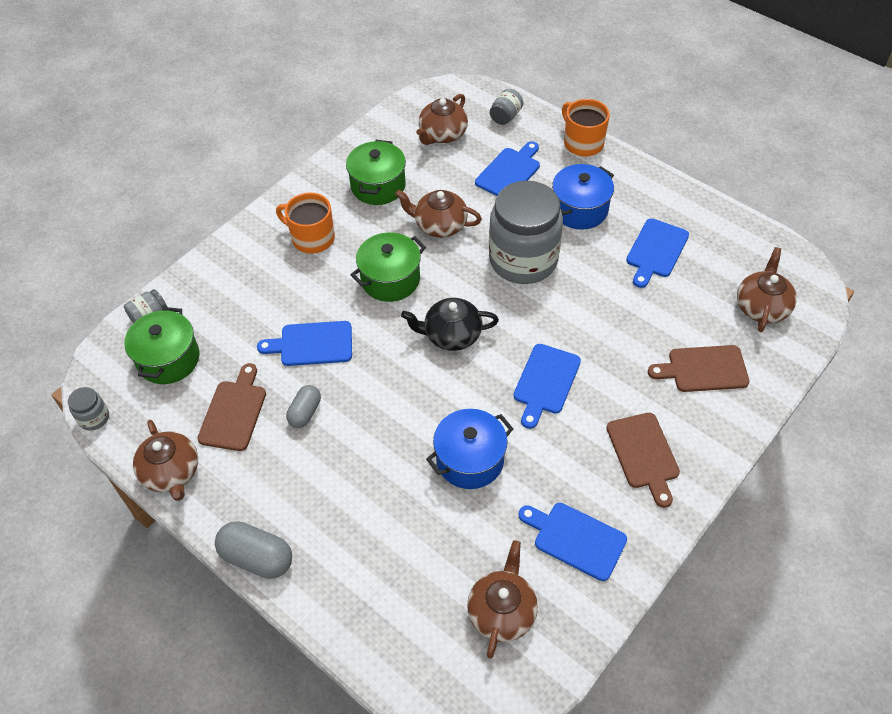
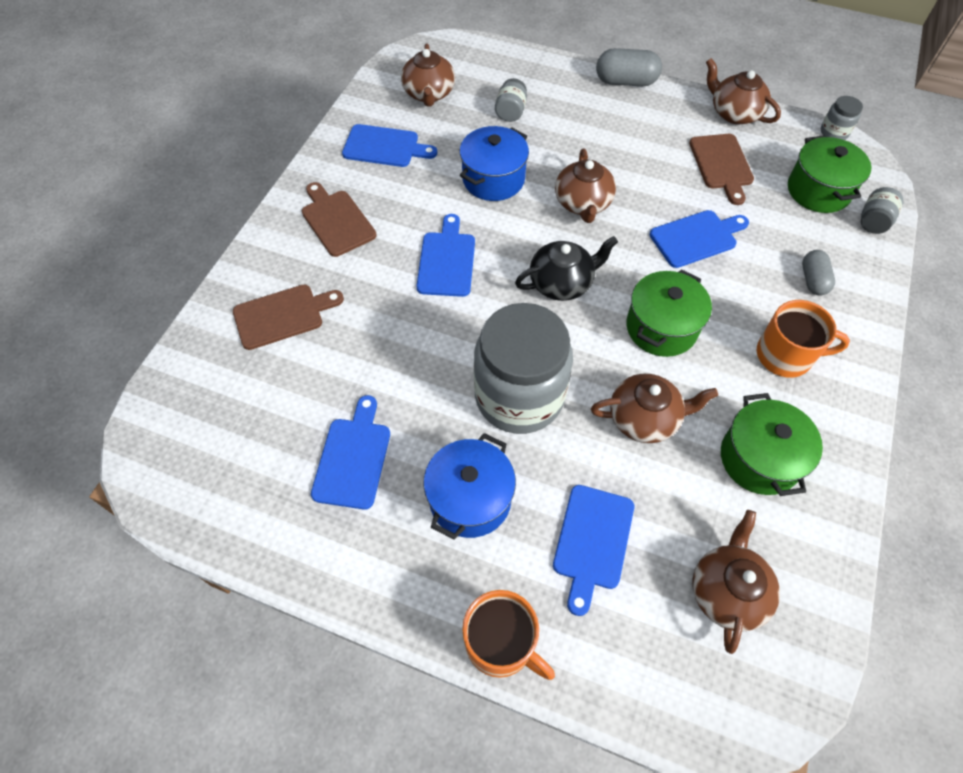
camera: 160 degrees right, 5 degrees up
grey capsule [286,385,321,428] -> grey capsule moved to [802,250,835,295]
grey jar [490,89,523,125] -> grey jar moved to [495,78,527,122]
brown teapot [737,247,797,332] -> brown teapot moved to [555,148,616,223]

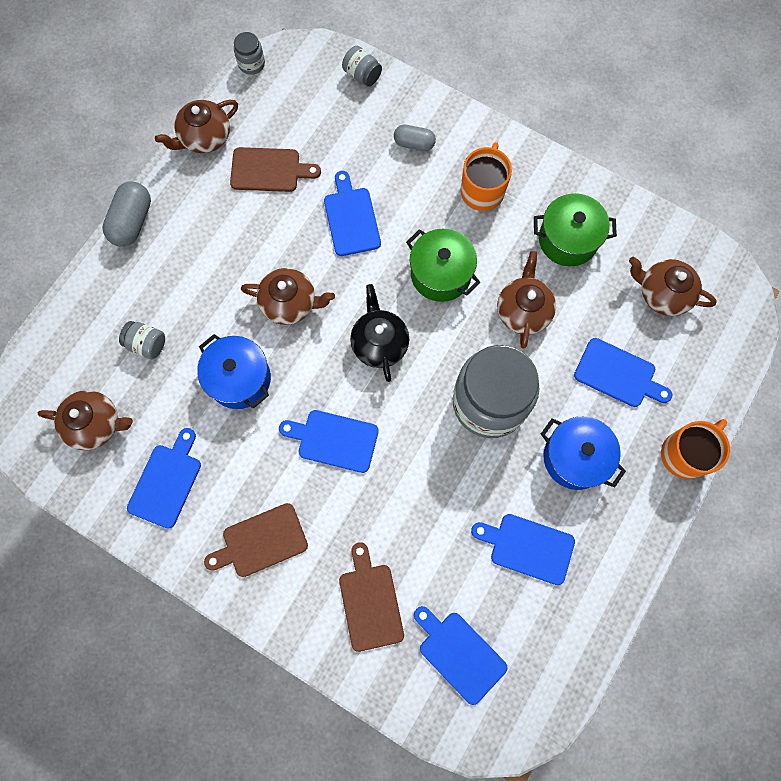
camera: 80 degrees left, 15 degrees up
green pot [788,136,871,213] -> none
none -> blue cutting board [414,606,508,705]

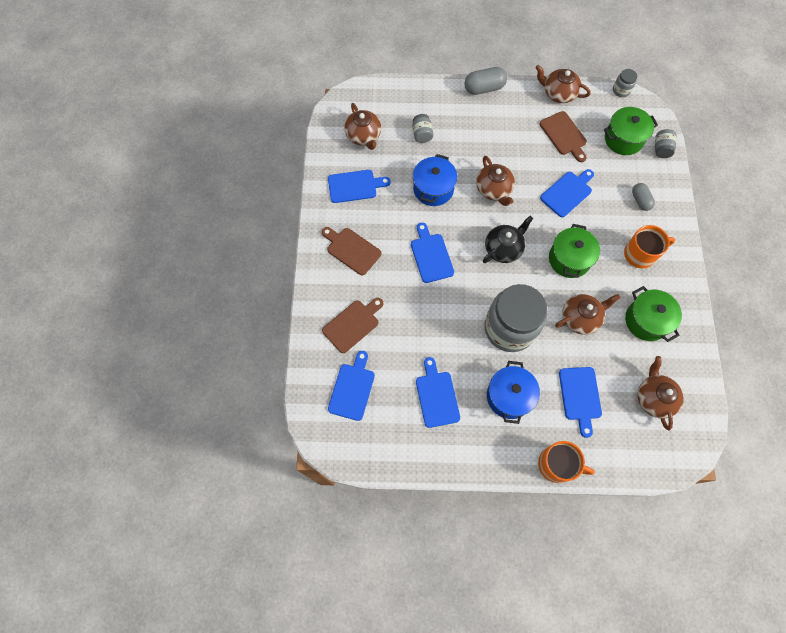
camera: 60 degrees right, 5 degrees down
none -> green pot [604,107,658,155]

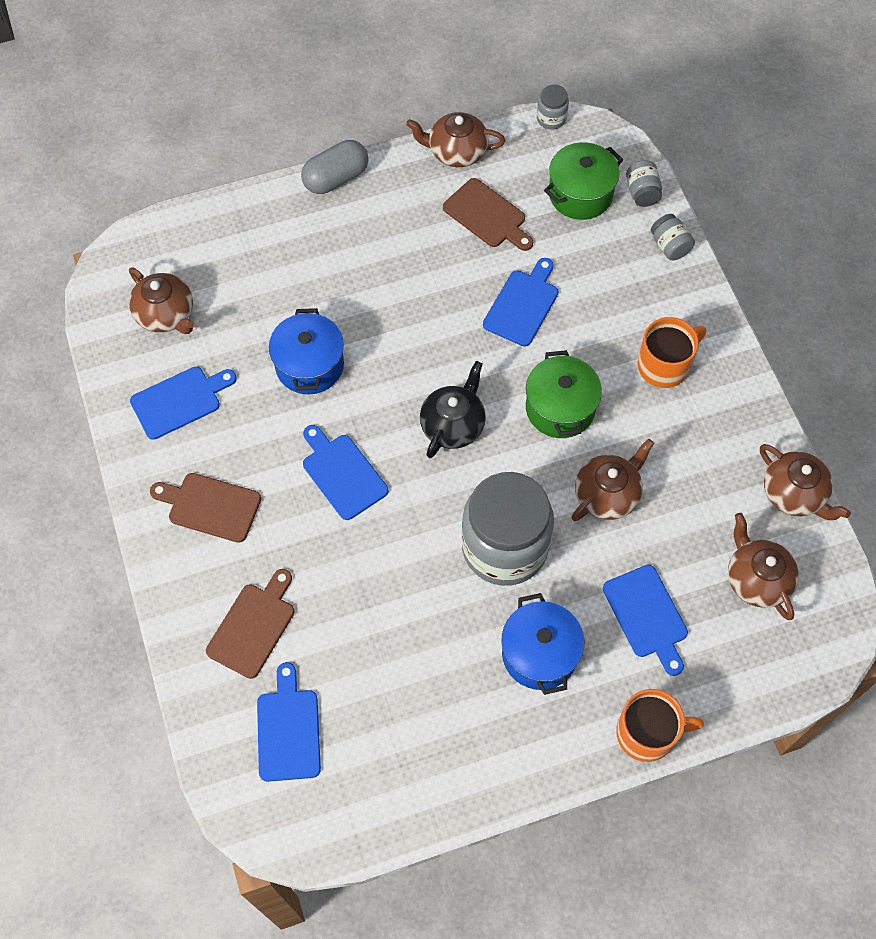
camera: 20 degrees left, 5 degrees down
grey jar [412,114,434,143] -> grey jar moved to [651,214,695,260]
blue cutting board [416,357,460,428] -> none
brown teapot [476,156,515,206] -> brown teapot moved to [760,444,851,520]
green pot [625,286,682,342] -> none
grey capsule [632,183,655,211] -> none

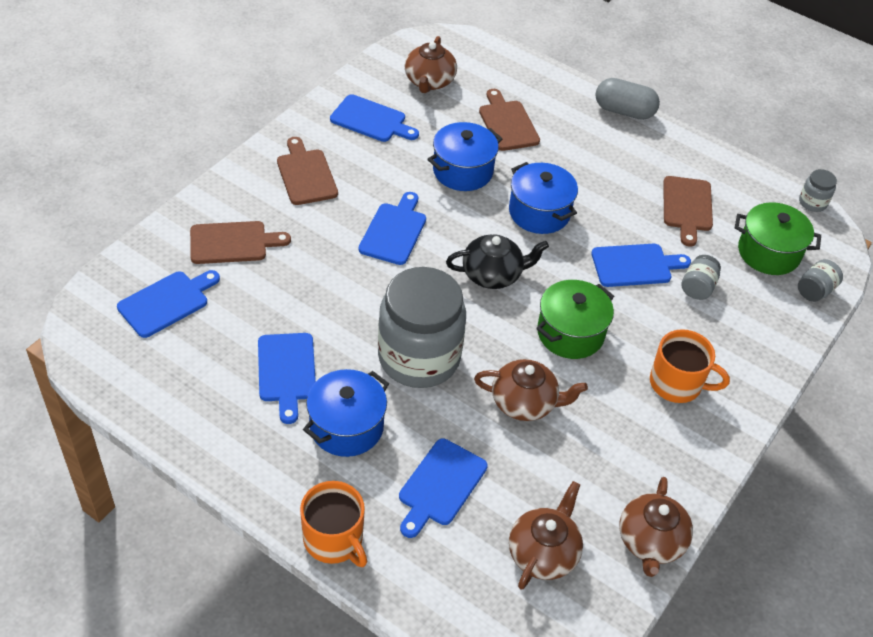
camera: 50 degrees right, 15 degrees down
brown teapot [406,112,505,167] -> none
grey jar [651,214,695,260] -> grey jar moved to [681,255,721,300]
none -> blue cutting board [258,333,316,424]
none -> brown cutting board [479,89,540,151]
none -> blue pot [509,162,578,234]

